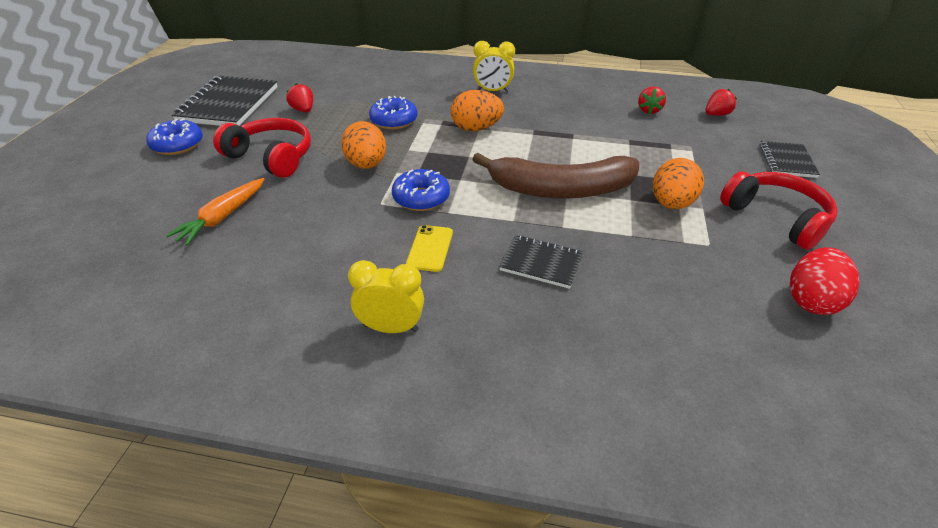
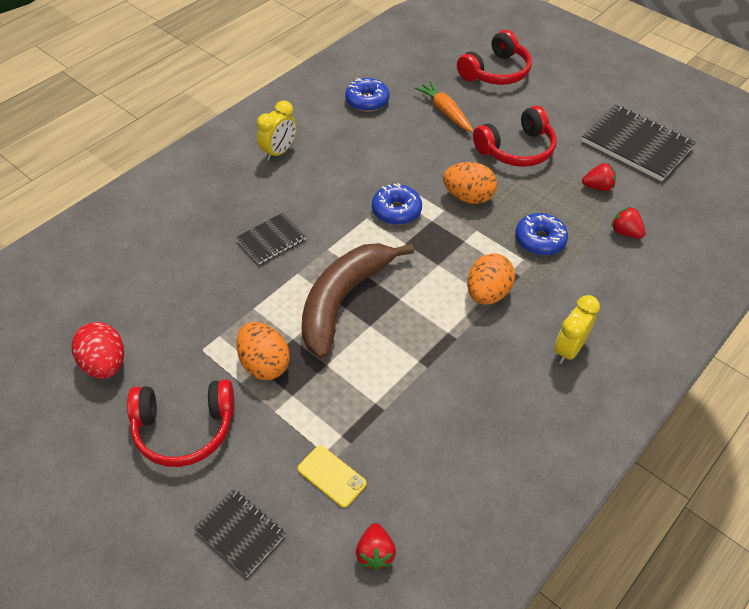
camera: 120 degrees right, 10 degrees up
blue donut [146,118,203,155] -> blue donut moved to [345,78,390,112]
yellow phone [406,225,453,272] -> yellow phone moved to [298,446,367,508]
red strawberry [638,86,666,114] -> red strawberry moved to [611,207,645,239]
none -> red headphones [457,30,532,85]

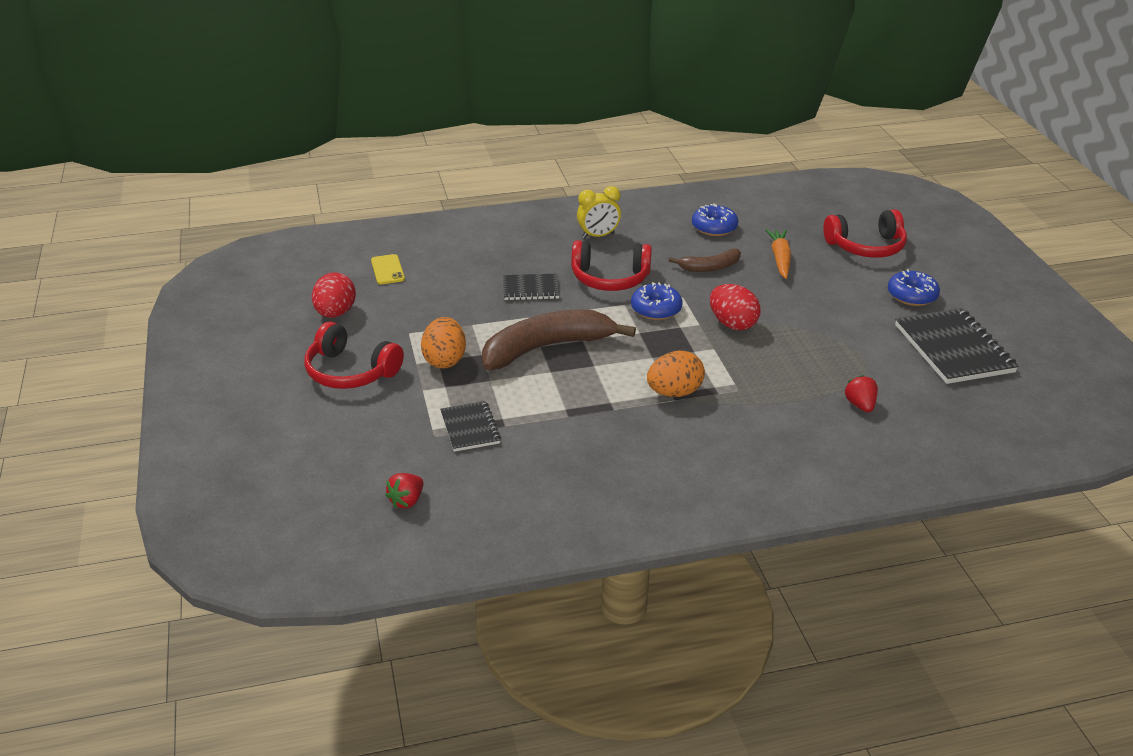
camera: 35 degrees right, 15 degrees down
black notebook [194,489,286,577] -> black notebook moved to [440,401,501,452]
yellow phone [298,446,367,508] -> yellow phone moved to [371,254,405,284]
orange egg [443,162,497,204] -> red egg [710,284,761,330]
red headphones [473,106,556,167] -> red headphones moved to [571,240,652,291]
blue donut [515,213,568,256] -> blue donut moved to [888,269,940,306]
yellow clock [554,295,600,364] -> none
red strawberry [582,163,616,191] -> none
none -> brown banana [669,249,741,272]

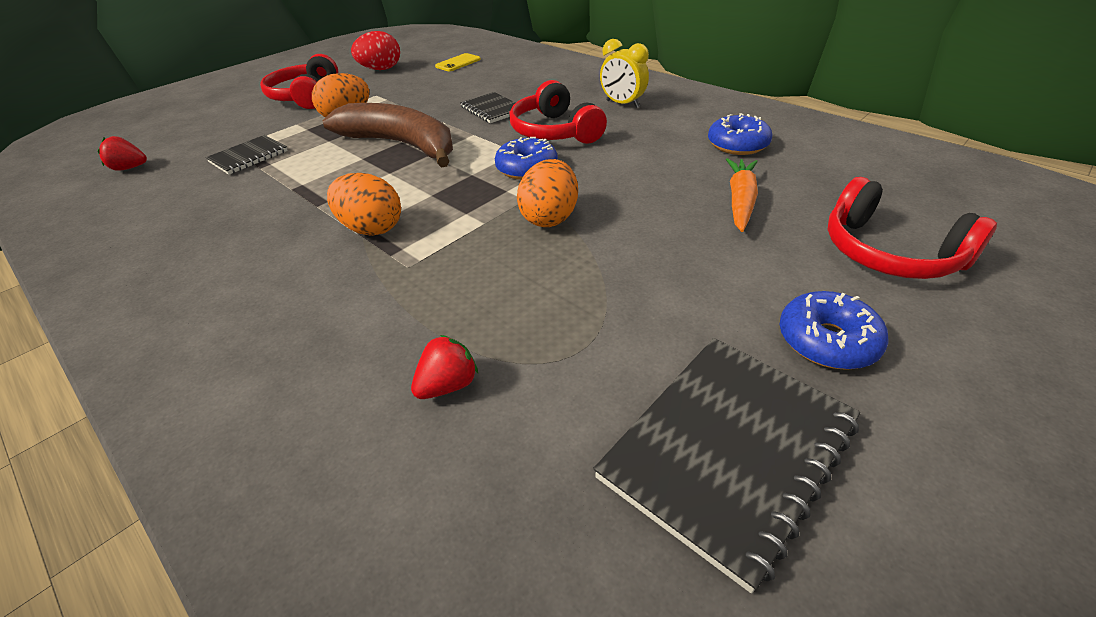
camera: 60 degrees right, 5 degrees up
brown banana [669,249,741,272] -> none
red egg [710,284,761,330] -> orange egg [517,159,578,227]
orange carrot [765,229,791,279] -> orange carrot turned 45 degrees counterclockwise [726,158,758,232]

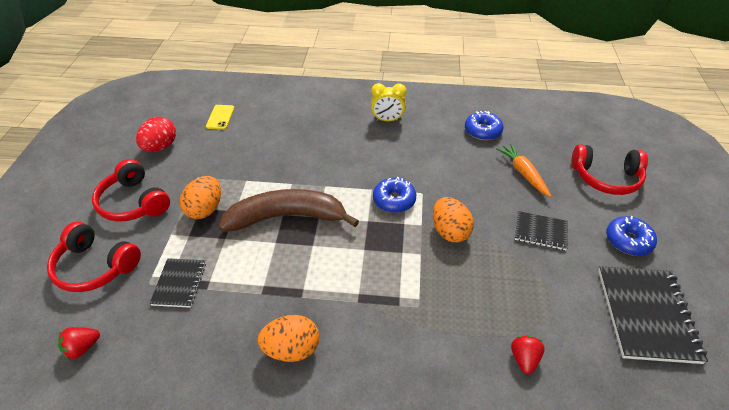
camera: 40 degrees left, 5 degrees up
orange egg [327,173,401,236] -> orange egg moved to [257,315,319,362]
black notebook [460,92,515,123] -> black notebook moved to [515,211,568,250]
red headphones [509,80,607,144] -> red headphones moved to [47,222,141,292]

